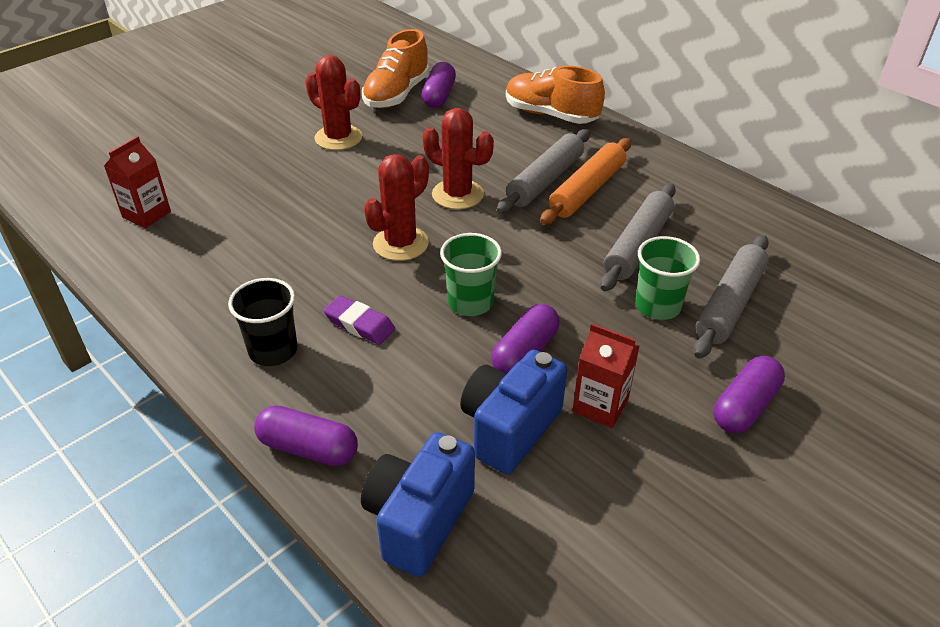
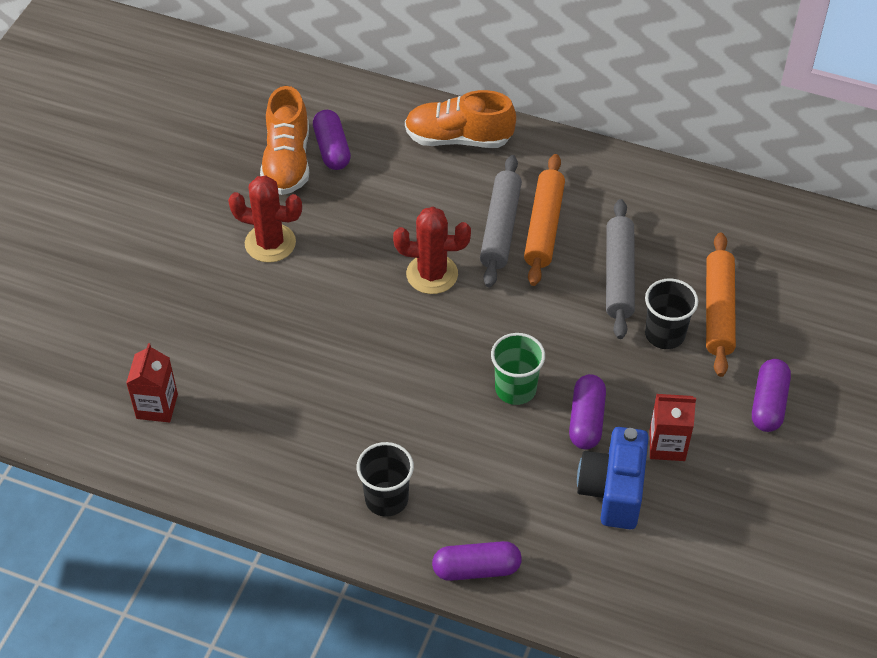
camera: 25 degrees left, 10 degrees up
purple eraser [324,295,395,345] -> none
blue camera [361,432,475,577] -> none
red cactus [364,154,429,261] -> none
green cup [635,236,700,320] -> black cup [645,278,698,349]
grey rolling pin [693,235,769,359] -> orange rolling pin [706,232,736,377]

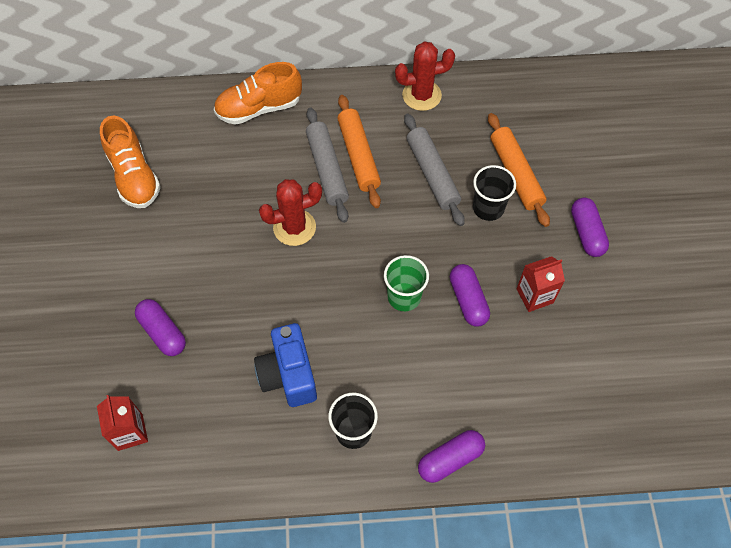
camera: 25 degrees left, 10 degrees up
red cactus [228,176,302,263] -> red cactus moved to [395,41,455,111]
purple capsule [313,110,351,170] -> purple capsule moved to [135,299,186,356]
blue camera [577,427,649,529] -> blue camera moved to [254,323,317,407]

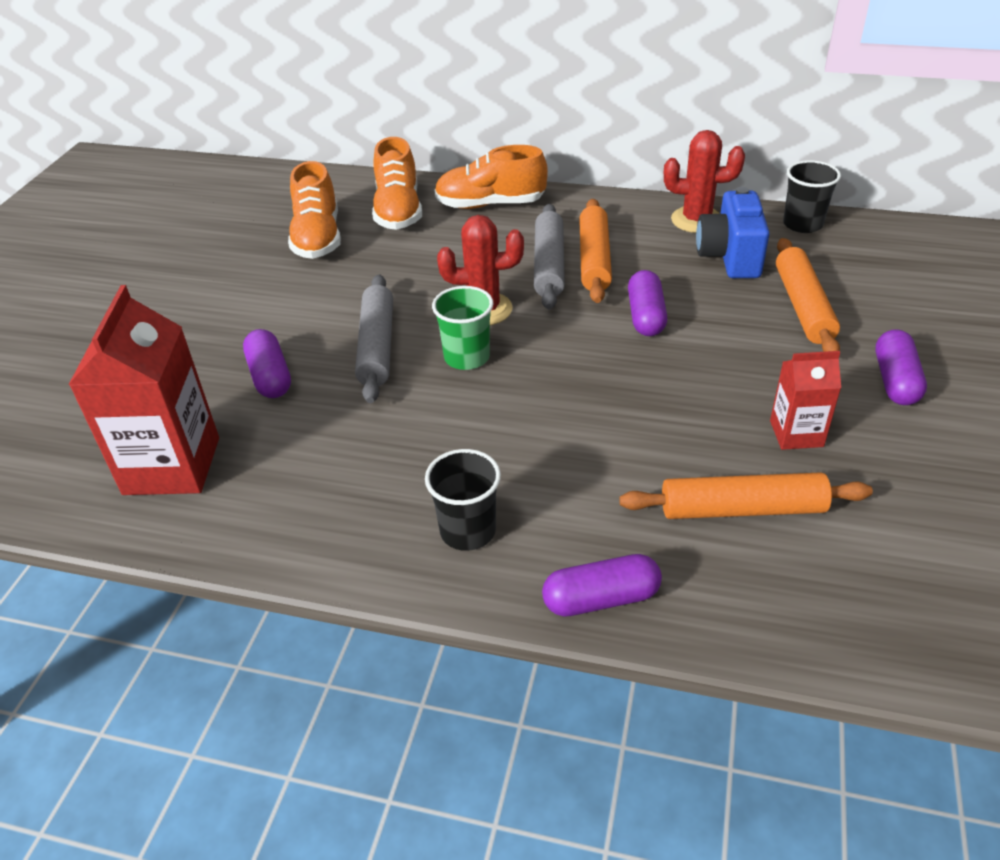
camera: 20 degrees right, 20 degrees down
red carton [97,395,148,451] -> red carton [68,285,219,495], size x1.84
blue camera [254,323,317,407] -> blue camera moved to [696,187,770,278]
green cup [384,255,429,311] -> green cup moved to [432,286,493,370]
grey rolling pin [404,114,465,226] -> grey rolling pin moved to [355,274,393,403]
purple capsule [450,264,490,327] -> purple capsule moved to [628,270,667,336]
black cup [473,165,516,221] -> black cup moved to [783,160,841,233]
none -> orange shoe [372,137,422,230]
none -> orange rolling pin [619,472,873,519]

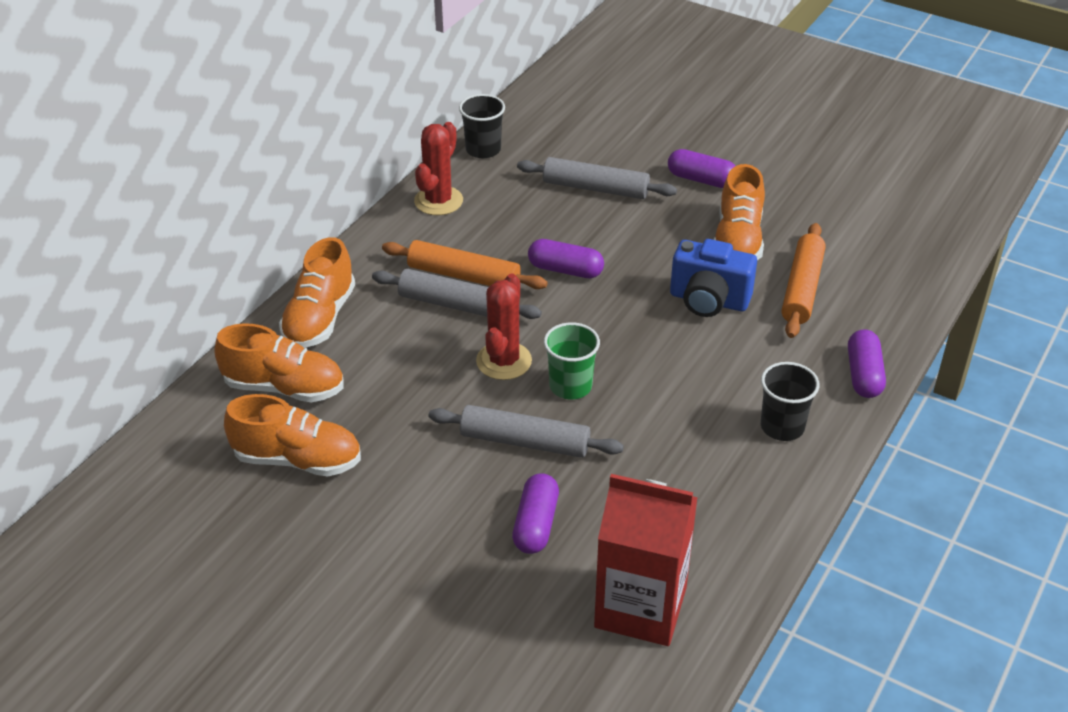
camera: 75 degrees left, 0 degrees up
purple capsule [243,329,291,398] -> purple capsule turned 75 degrees counterclockwise [512,473,559,554]
blue camera [696,187,770,278] -> blue camera moved to [670,239,757,317]
red carton [770,351,841,450] -> orange shoe [714,164,765,260]
orange rolling pin [776,238,840,352] -> grey rolling pin [517,157,677,199]

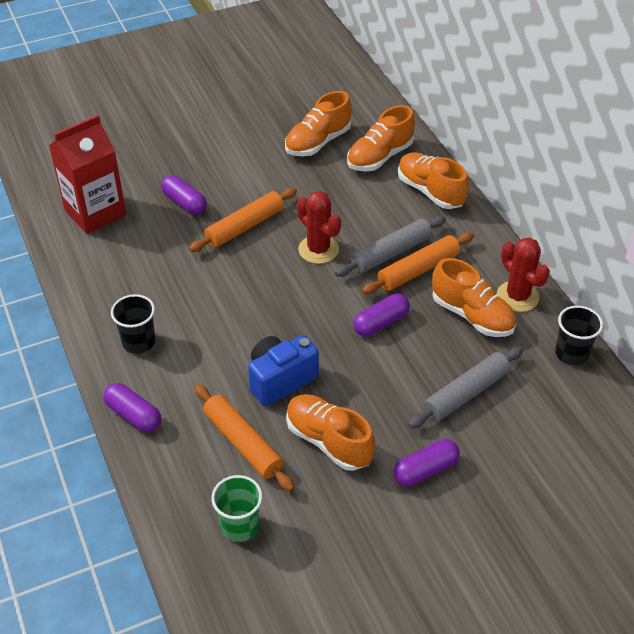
camera: 125 degrees right, 5 degrees up
grey rolling pin [429,405,624,458] -> orange rolling pin [189,188,297,252]
green cup [544,322,600,399] -> green cup moved to [211,475,262,542]
none -> orange shoe [432,258,516,337]

